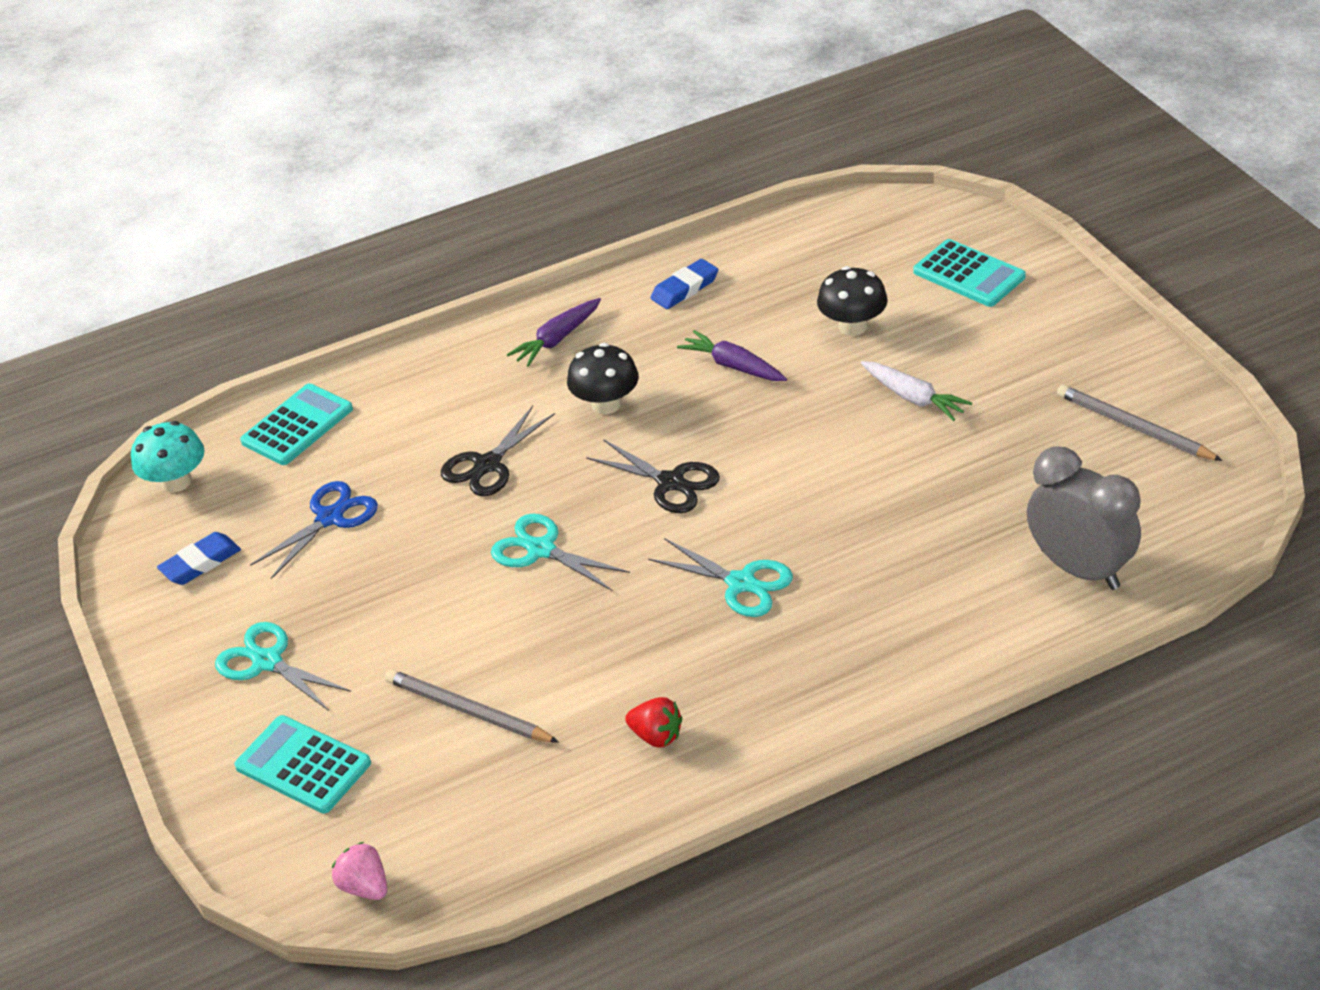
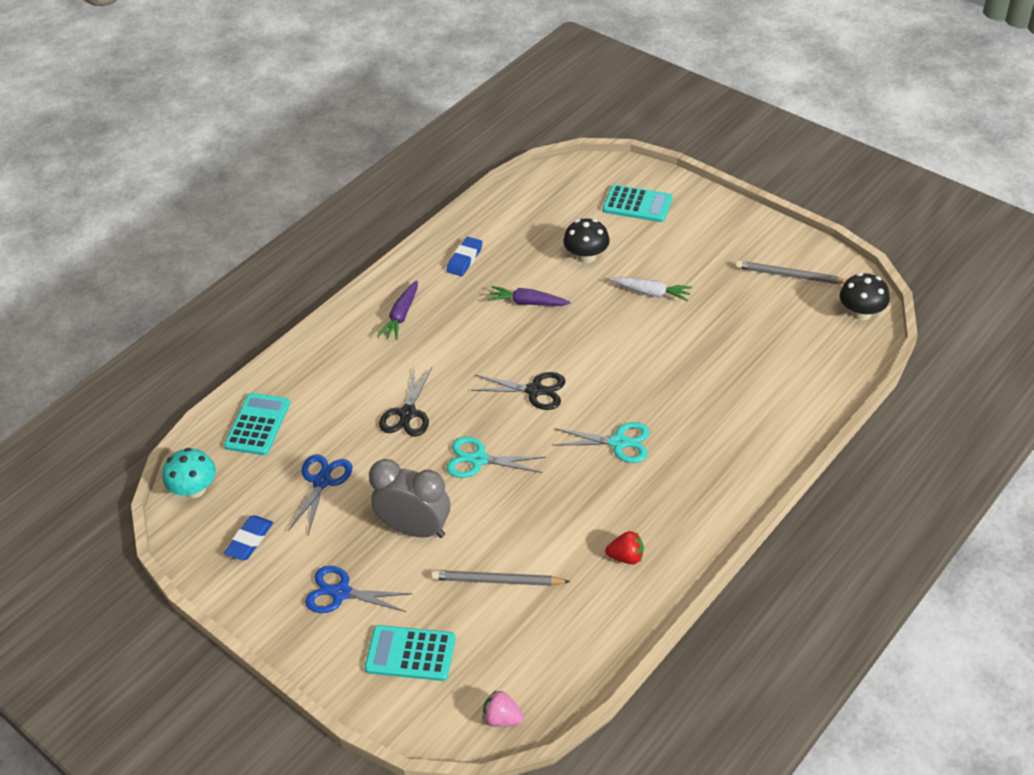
camera: 25 degrees left, 5 degrees up
turquoise scissors [215,622,351,711] -> blue scissors [305,566,412,613]
black mushroom [567,343,639,414] -> black mushroom moved to [840,273,890,320]
grey clock [1027,446,1141,590] -> grey clock moved to [369,459,450,538]

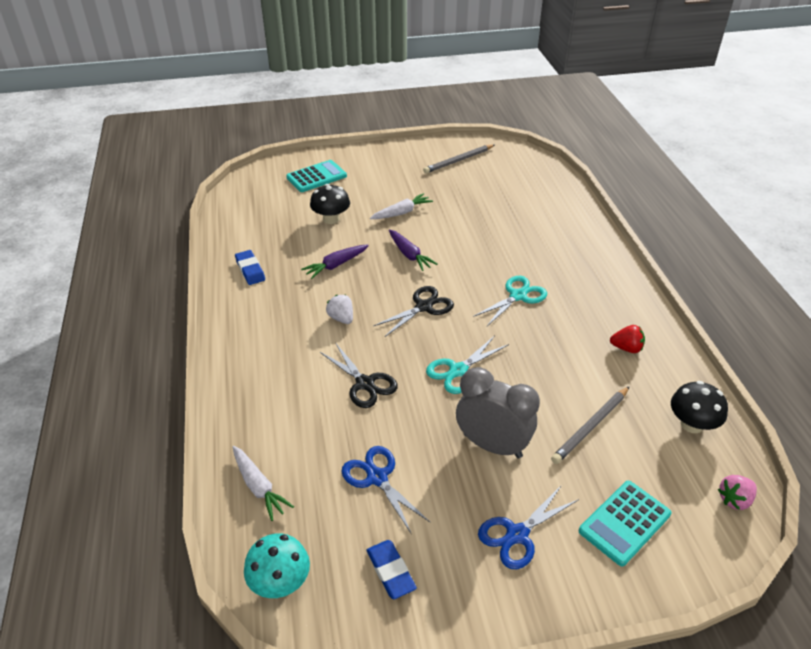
camera: 55 degrees left, 5 degrees down
turquoise calculator [224,393,290,455] -> white carrot [232,446,294,521]
grey clock [369,459,450,538] -> grey clock turned 60 degrees clockwise [456,367,540,458]
purple carrot [378,280,418,340] -> purple carrot moved to [389,229,438,271]
red strawberry [605,531,644,565] -> red strawberry turned 60 degrees clockwise [610,325,645,353]
black mushroom [840,273,890,320] -> black mushroom moved to [671,381,728,433]
none -> white strawberry [326,295,353,324]

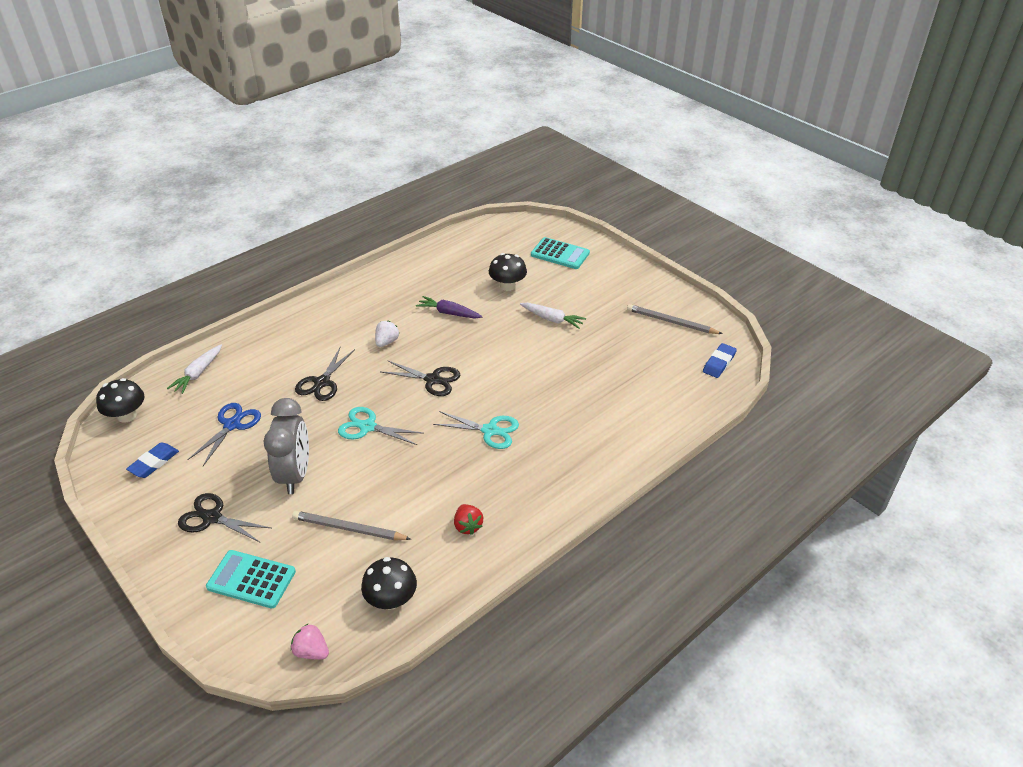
camera: 60 degrees right, 0 degrees up
blue eraser [235,250,265,285] -> blue eraser moved to [703,343,737,378]
turquoise mushroom [244,533,310,598] -> black mushroom [96,378,144,423]
purple carrot [389,229,438,271] -> none
blue scissors [478,486,579,569] -> black scissors [178,493,271,543]

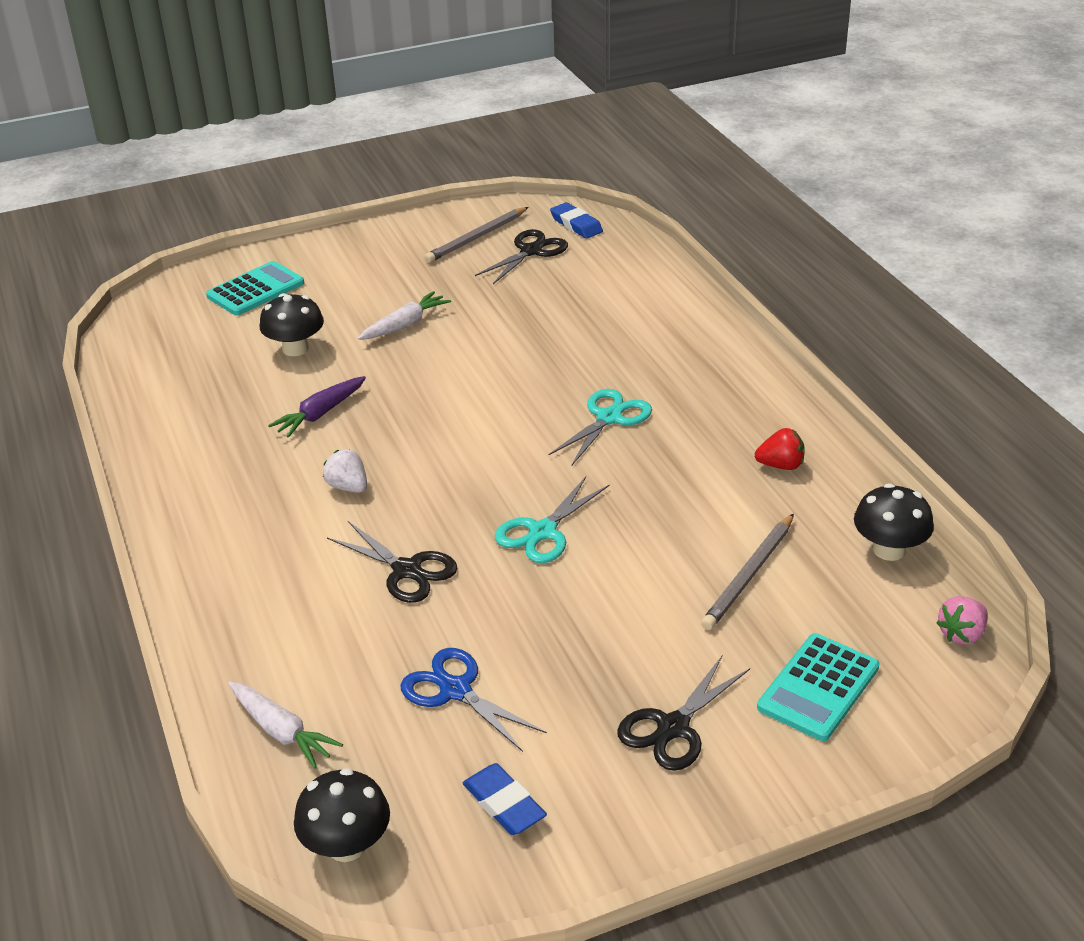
camera: 70 degrees left, 5 degrees down
grey clock [263,398,309,494] -> none
black scissors [381,360,460,396] -> black scissors moved to [475,229,568,284]

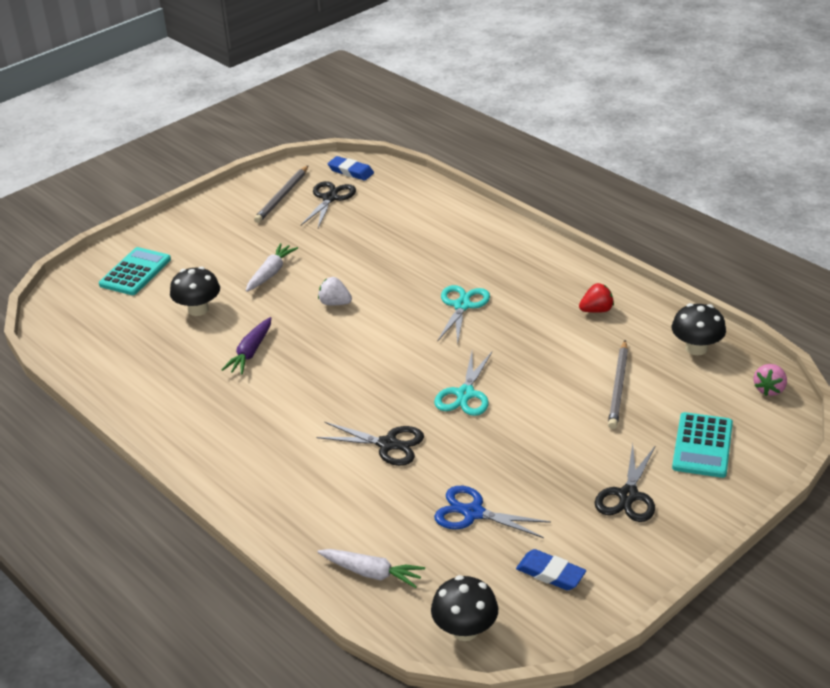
camera: 20 degrees left, 0 degrees up
white strawberry [323,449,367,493] -> white strawberry moved to [318,277,352,305]

